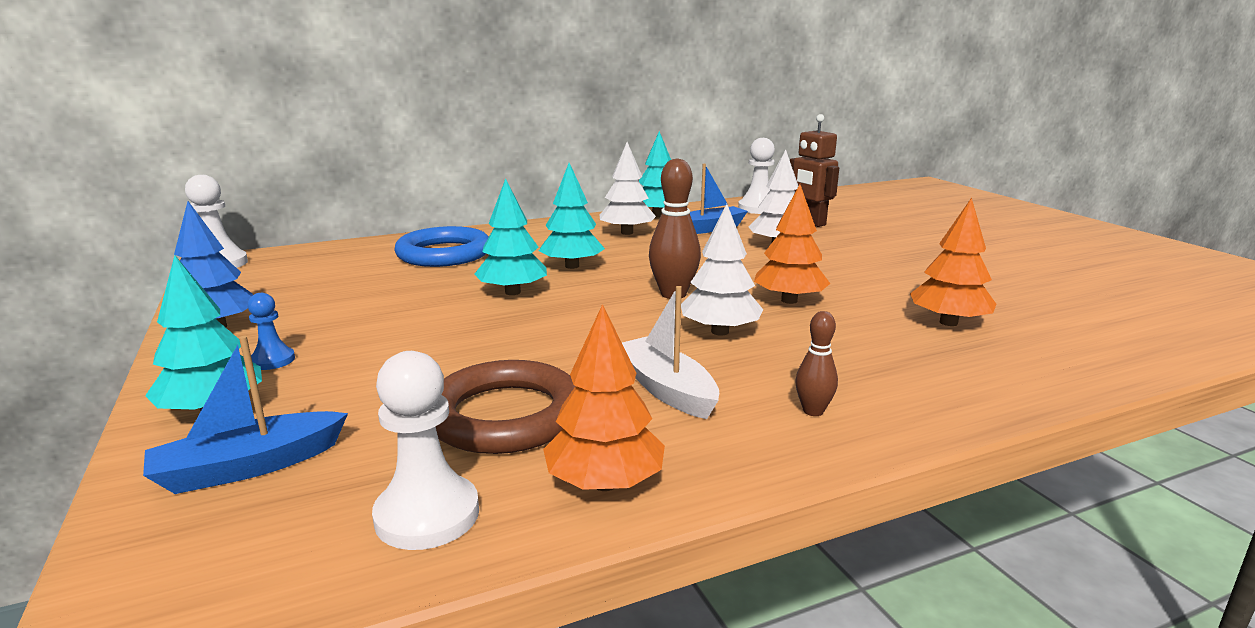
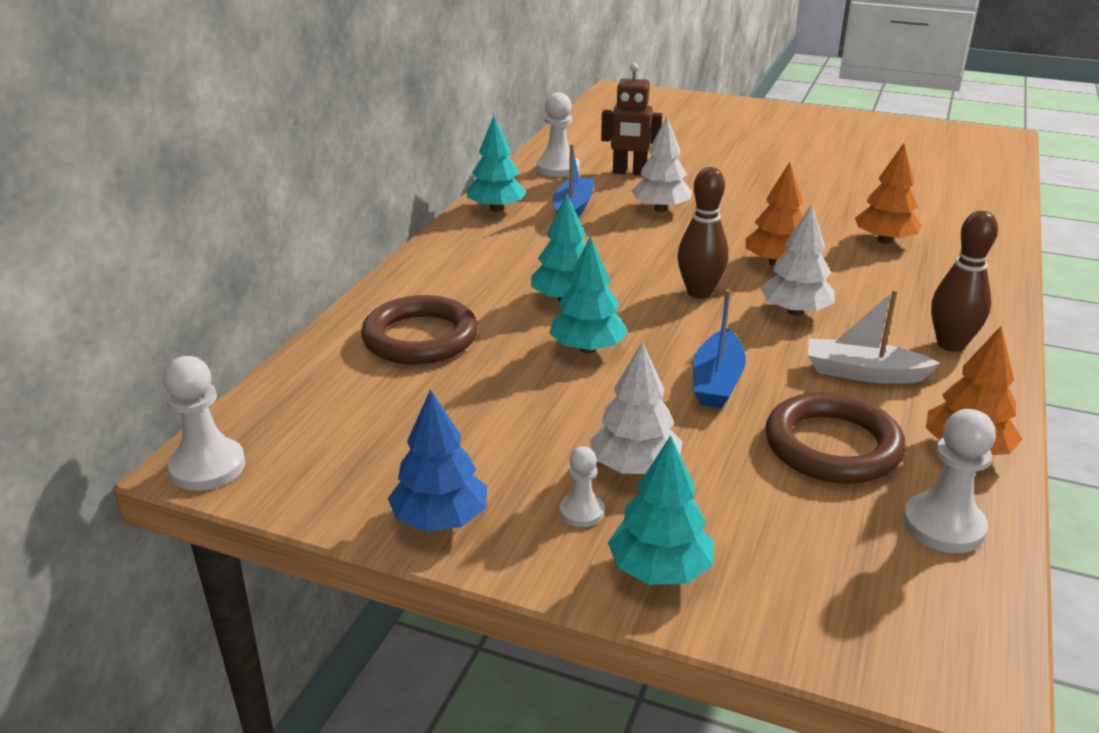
camera: 45 degrees left, 10 degrees up
blue boat [143,336,348,494] -> blue boat moved to [693,289,746,408]
blue pawn [248,293,295,370] -> white pawn [560,446,604,527]
blue ring [394,226,489,267] -> brown ring [361,295,478,365]
white tree [599,142,656,235] -> white tree moved to [589,342,682,474]
brown bowling pin [795,311,838,416] -> brown bowling pin [931,211,998,352], size x1.78

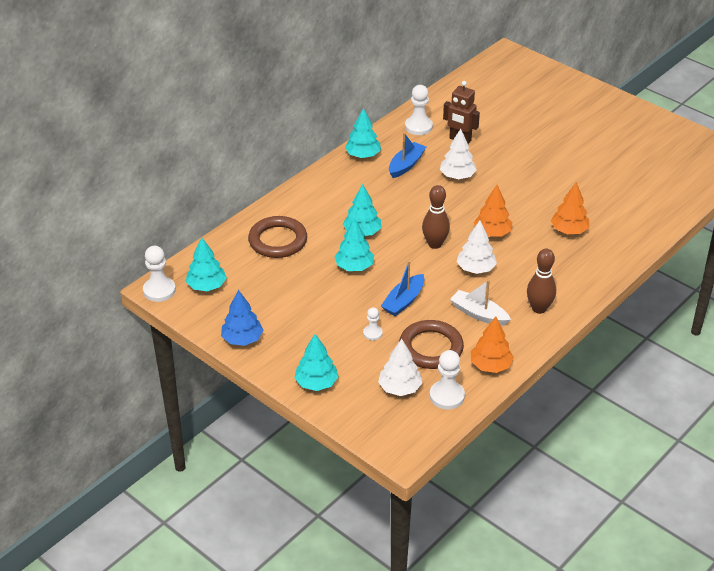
camera: 20 degrees right, 10 degrees up
white pawn [560,446,604,527] -> white pawn moved to [363,307,383,340]
white tree [589,342,682,474] -> white tree moved to [378,339,423,396]
none -> turquoise tree [186,237,227,291]

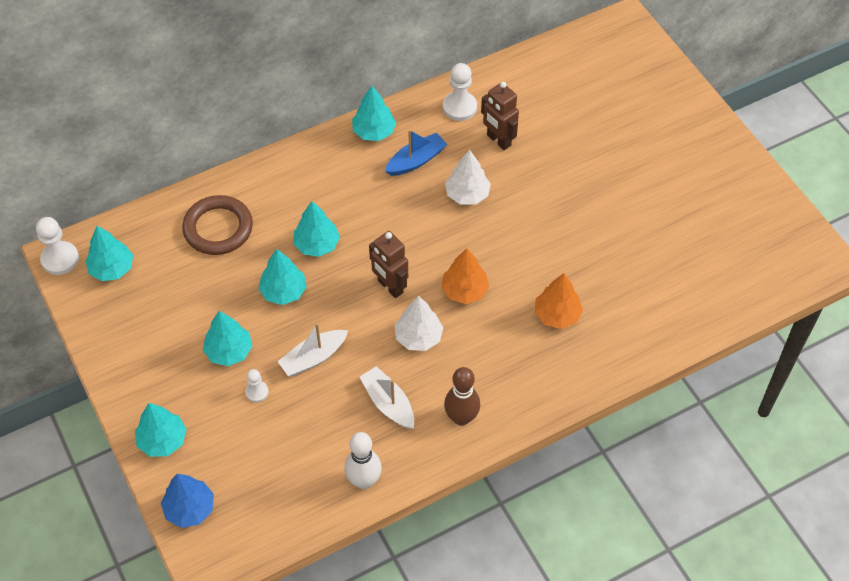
camera: 20 degrees right, 15 degrees up
blue tree [221,290,264,346] -> blue tree moved to [161,474,214,528]
white tree [378,339,423,396] -> none
blue boat [381,261,424,316] -> white boat [277,323,348,376]
brown ring [399,320,464,369] -> none
brown bowling pin [422,185,450,249] -> brown robot [369,231,408,298]
white pawn [430,350,465,409] -> none
orange tree [471,317,514,373] -> white bowling pin [344,432,382,489]
none -> turquoise tree [203,311,252,366]

